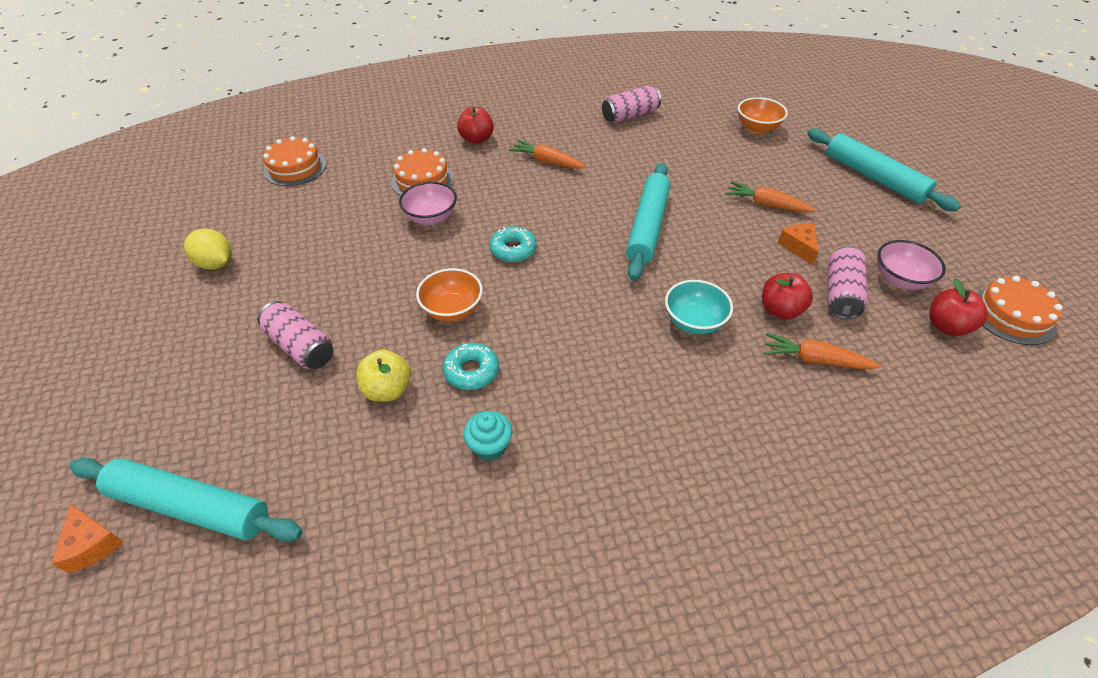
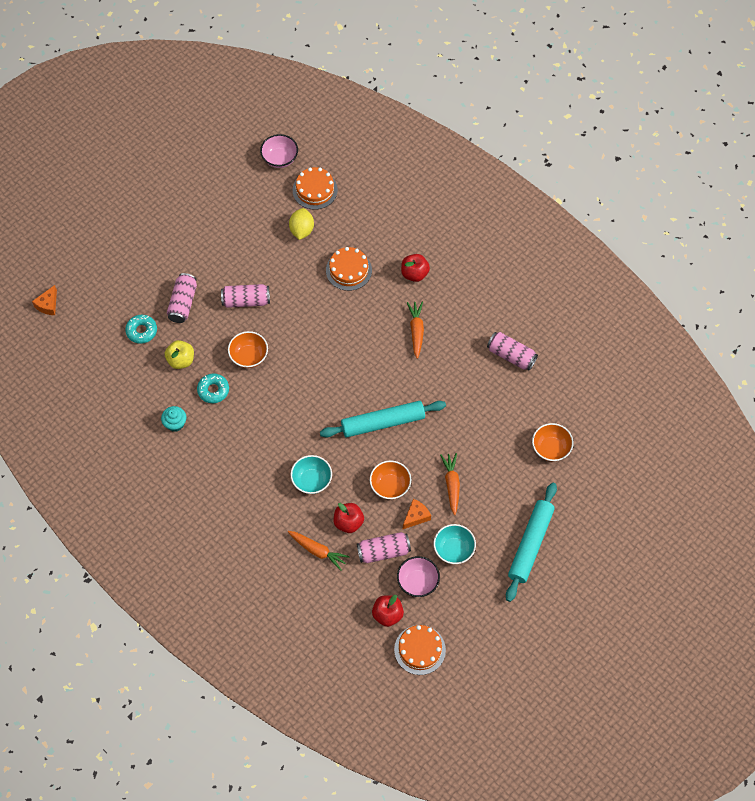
camera: 60 degrees right, 15 degrees up
turquoise rolling pin [69,458,303,542] -> none
yellow lemon [184,229,232,270] -> yellow lemon moved to [289,208,314,240]
pink bowl [399,182,457,225] -> pink bowl moved to [260,134,298,168]
turquoise donut [490,226,536,262] -> turquoise donut moved to [125,315,157,344]
orange carrot [764,333,881,370] -> orange carrot turned 135 degrees clockwise [288,531,350,571]
none -> pink can [221,284,270,308]
none -> orange bowl [370,460,411,499]
none -> turquoise bowl [433,524,476,564]

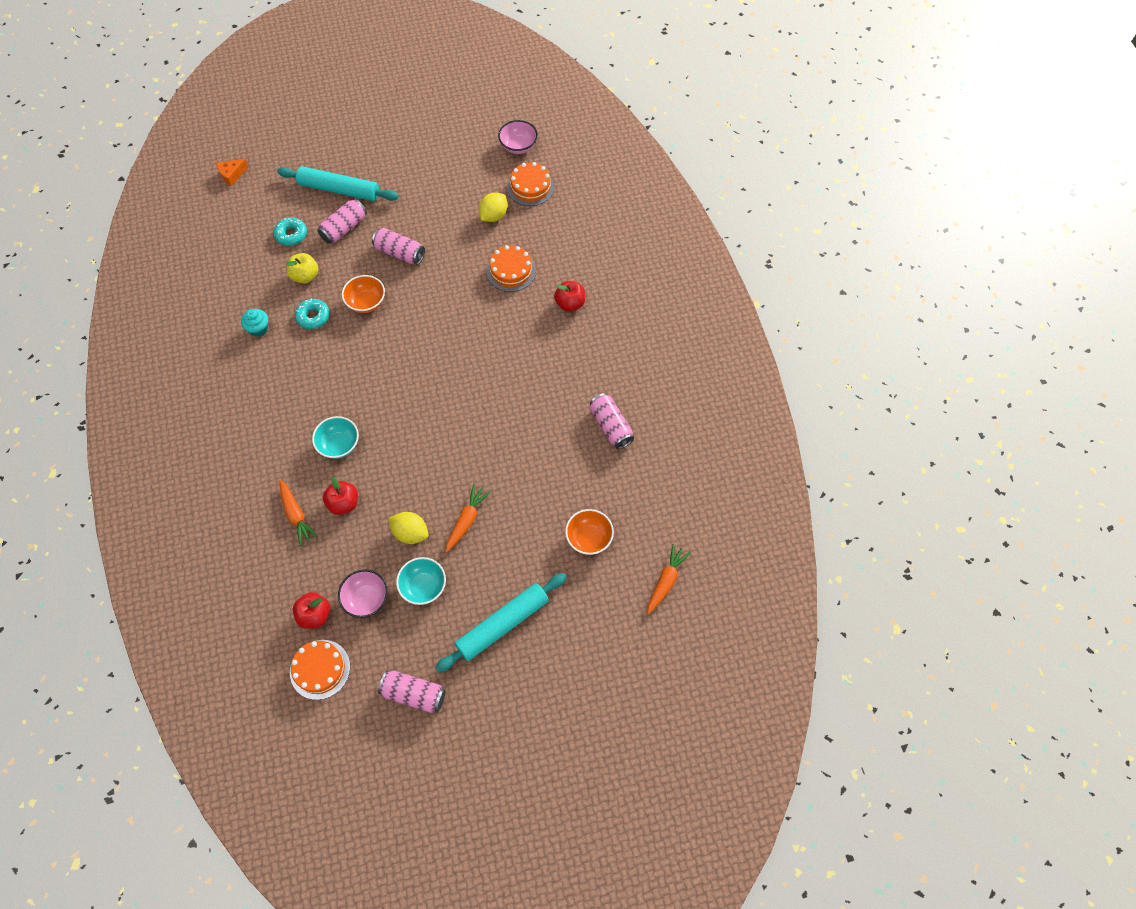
camera: 30 degrees right, 0 degrees up
turquoise rolling pin [320,401,446,438] -> turquoise rolling pin moved to [277,166,399,201]
pink can [357,532,411,563] -> pink can moved to [378,671,445,713]
orange bowl [370,460,411,499] -> none
orange cheese [403,499,431,529] -> yellow lemon [388,512,429,544]
orange carrot [407,302,424,359] -> orange carrot moved to [647,544,691,614]

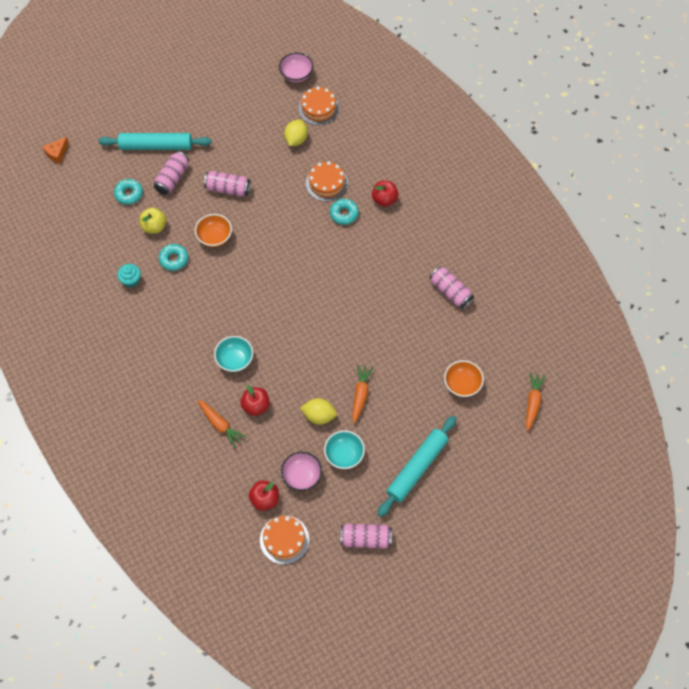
camera: 15 degrees left, 0 degrees up
none -> turquoise donut [330,199,359,225]

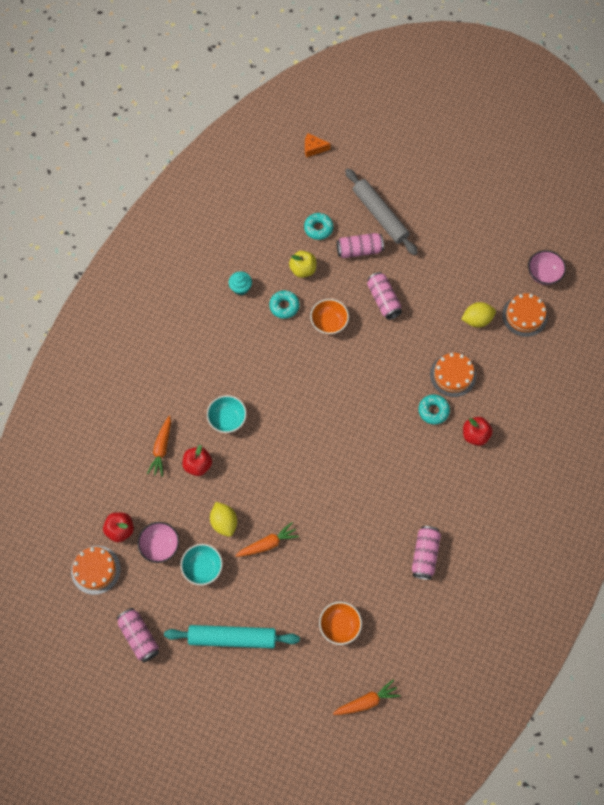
camera: 55 degrees right, 5 degrees up
turquoise rolling pin [99,133,211,150] -> grey rolling pin [345,168,418,255]

